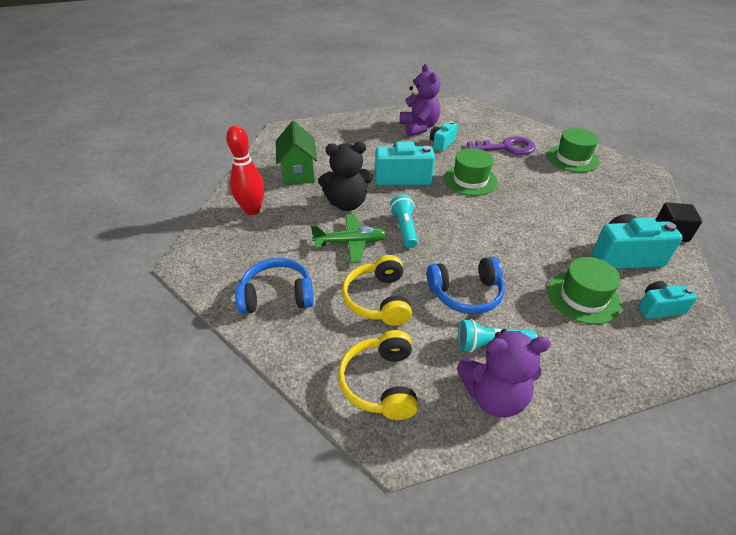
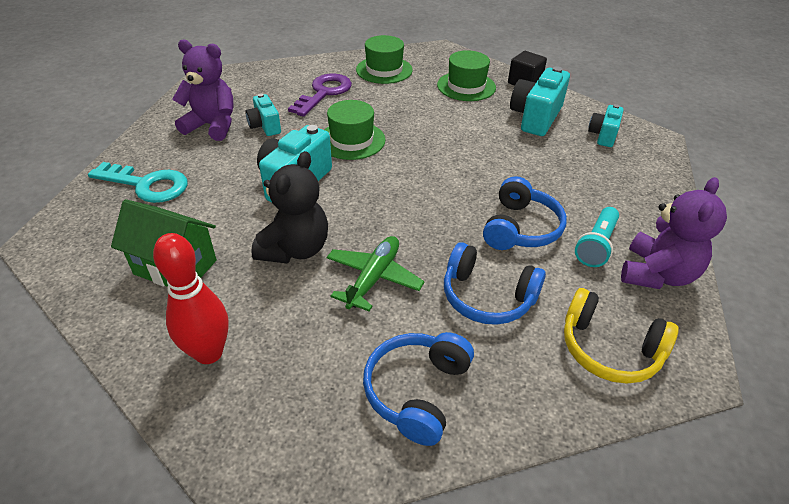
camera: 60 degrees left, 0 degrees up
yellow headphones [342,255,412,326] -> blue headphones [444,242,546,325]
turquoise flashlight [390,195,418,248] -> none
green hat [547,257,621,324] -> green hat moved to [437,50,496,101]
none -> turquoise key [88,162,188,203]

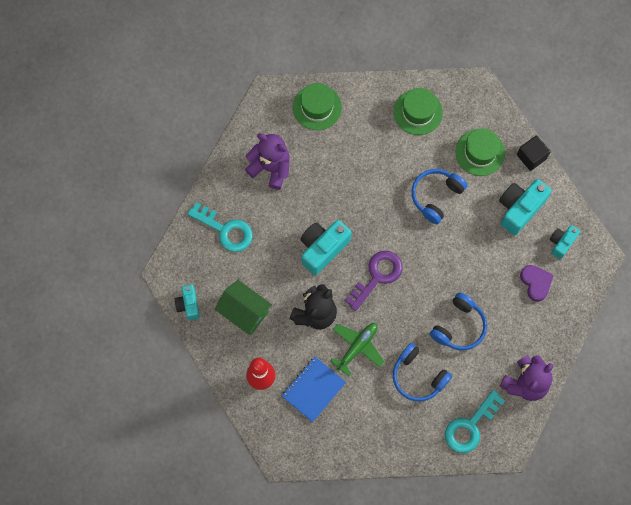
camera: 15 degrees right, 30 degrees up
turquoise camera [245,94,281,136] -> turquoise camera moved to [175,284,200,320]
purple key [288,73,352,117] -> purple key moved to [344,251,403,311]
green hat [324,100,385,160] -> green hat moved to [293,83,342,130]
blue headphones [363,332,474,446] -> blue headphones moved to [411,169,468,224]
yellow headphones [564,288,679,383] -> turquoise key [445,390,505,453]
turquoise flashlight [575,207,619,267] -> none
none -> blue notebook [282,357,346,422]
none -> purple heart [520,265,554,302]

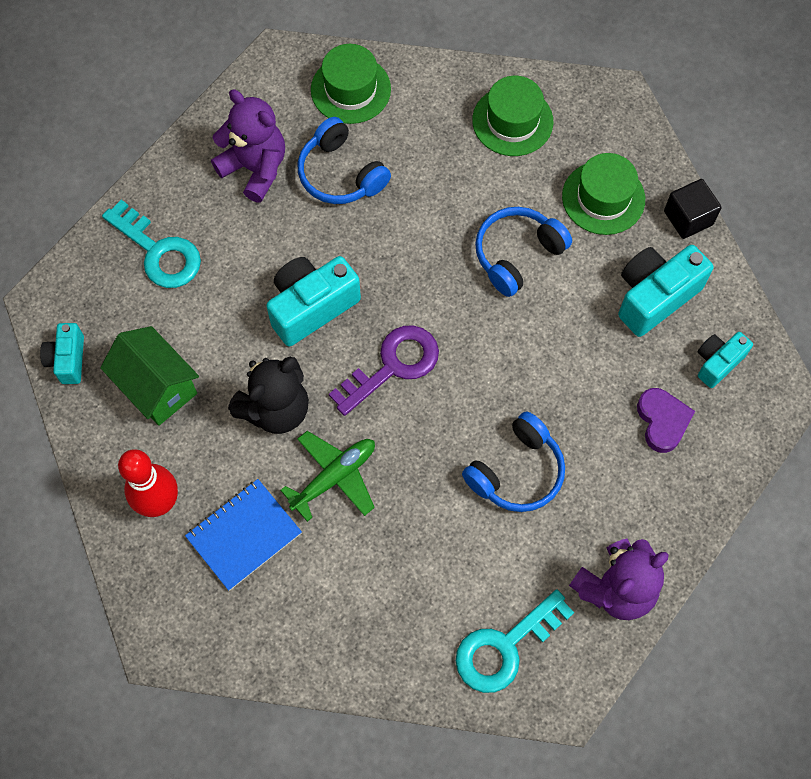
camera: 10 degrees right, 5 degrees down
blue headphones [393,343,452,401] -> blue headphones moved to [298,117,391,204]

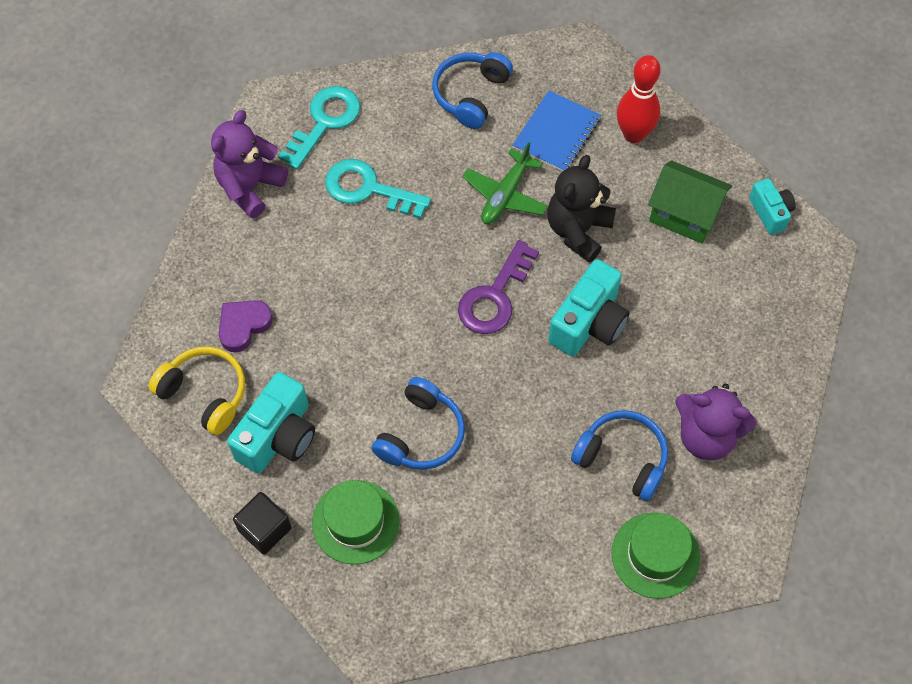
camera: 160 degrees right, 5 degrees down
turquoise key [102,200,201,288] -> turquoise key moved to [325,159,431,219]
blue headphones [462,411,565,512] -> blue headphones moved to [432,52,513,129]
green hat [472,76,553,156] -> none
purple heart [637,388,695,453] -> purple heart turned 75 degrees clockwise [219,300,273,352]
turquoise camera [698,332,753,388] -> yellow headphones [148,346,245,435]

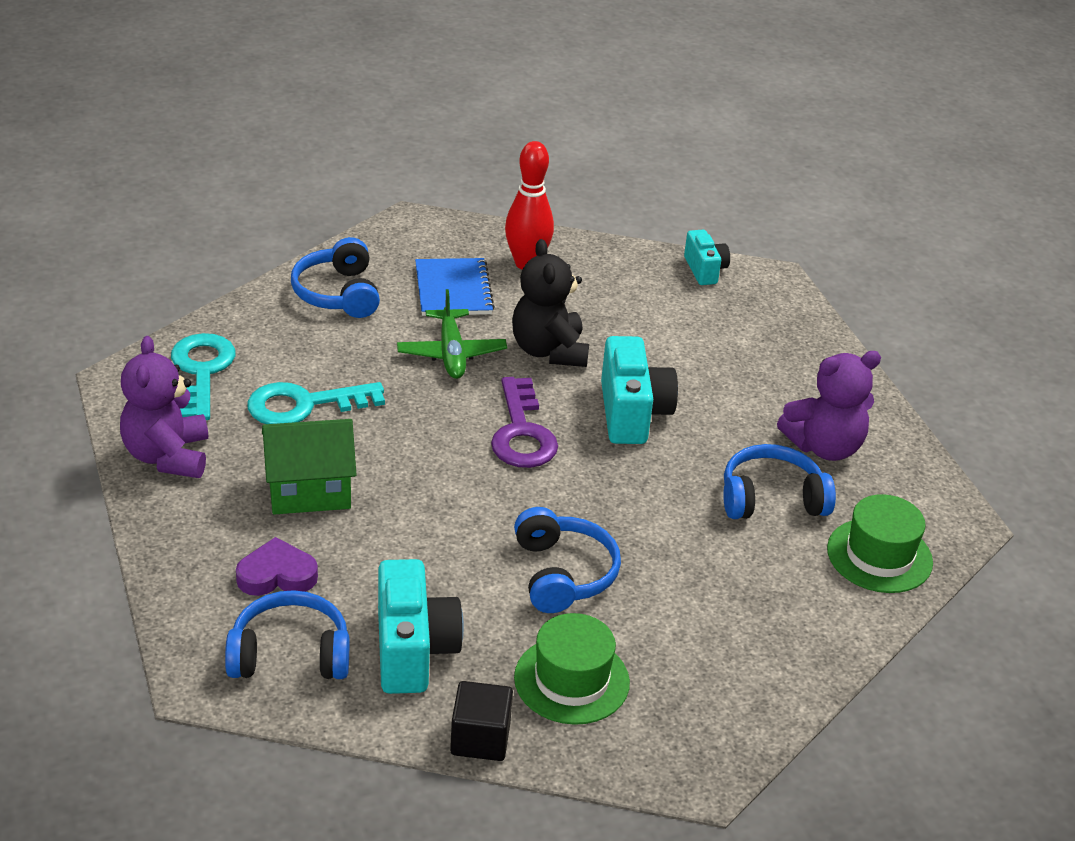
camera: 40 degrees left, 25 degrees down
yellow headphones [148,346,245,435] -> blue headphones [225,590,349,679]
purple heart [219,300,273,352] -> purple heart turned 75 degrees clockwise [236,537,318,596]
green house [648,160,732,244] -> green house moved to [262,419,356,515]
turquoise camera [749,178,796,235] -> turquoise camera turned 45 degrees clockwise [684,230,730,285]

